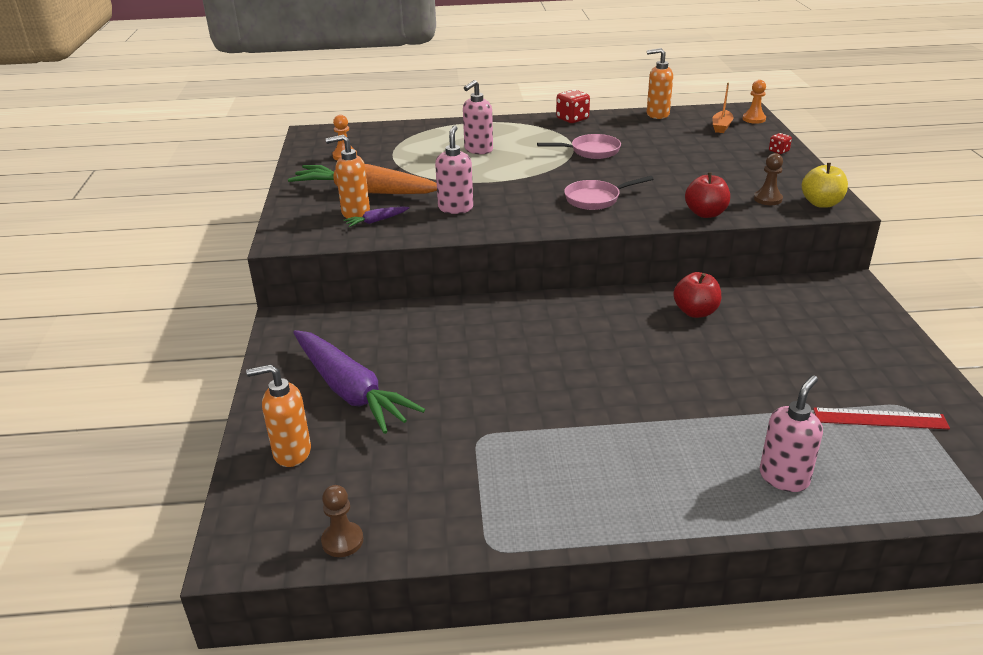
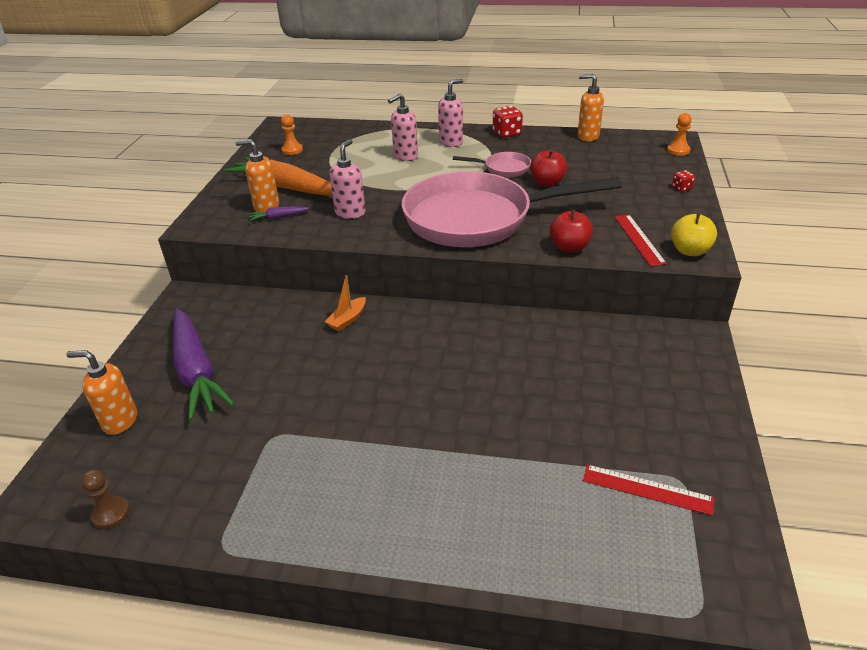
camera: 15 degrees right, 5 degrees up
pink pan [564,176,653,210] -> pink pan [402,171,622,247], size x2.47
red apple [674,272,721,318] -> red apple moved to [530,150,567,187]
orange boat [712,83,734,133] -> orange boat moved to [325,275,366,331]
brown pawn [754,153,783,205] -> red ruler [615,215,667,266]
pink soap dispenser [760,375,823,492] -> pink soap dispenser moved to [438,79,463,147]

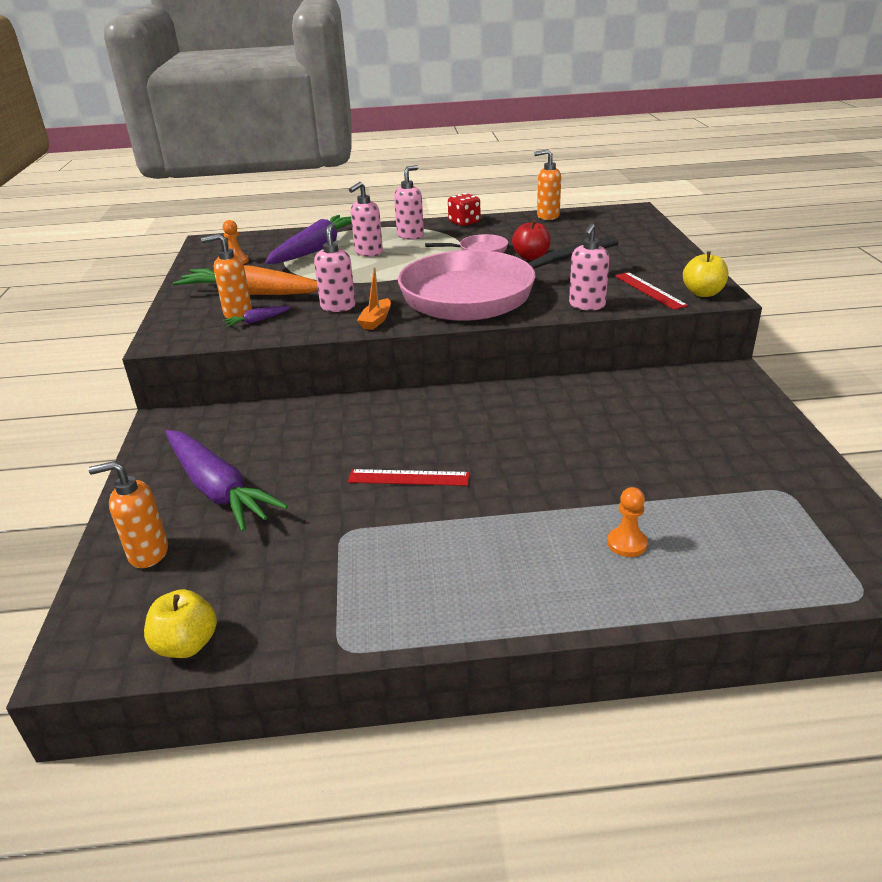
camera: 15 degrees left, 5 degrees down
brown pawn [81,470,130,529] -> yellow apple [144,589,217,658]
orange boat [325,275,366,331] -> orange boat moved to [357,267,391,330]
red apple [550,210,593,252] -> pink soap dispenser [569,223,609,311]
red ruler [583,464,714,516] -> red ruler moved to [348,469,469,486]
orange pawn [667,113,692,156] -> orange pawn moved to [607,487,648,557]
red dice [672,170,695,192] -> none
none -> purple carrot [265,215,352,264]

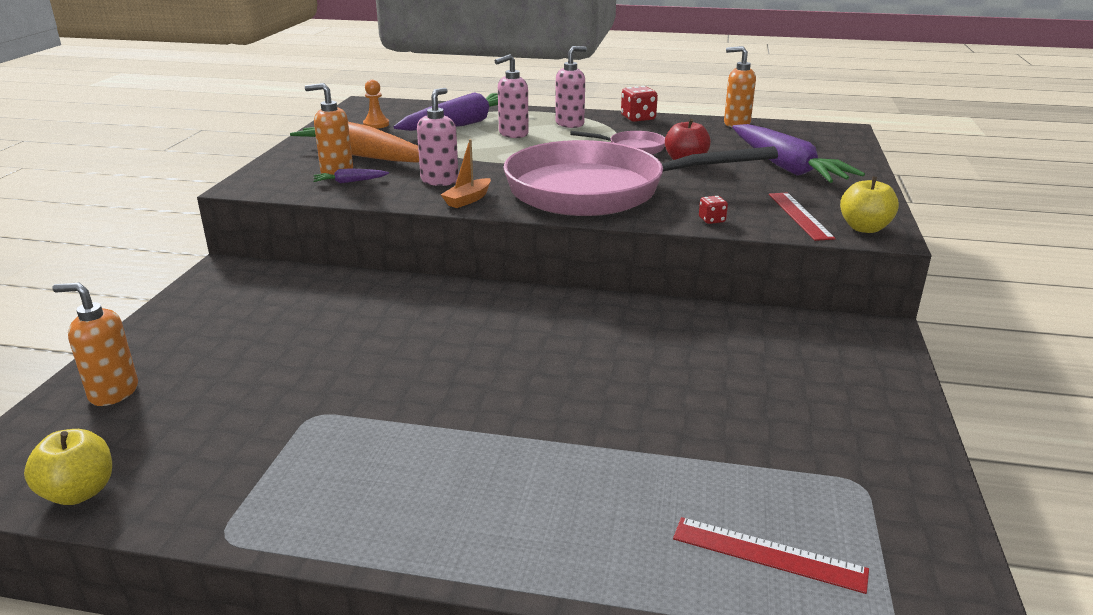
camera: 15 degrees right, 5 degrees down
purple carrot [165,430,288,532] -> purple carrot moved to [732,124,865,183]
red ruler [348,469,469,486] -> red ruler moved to [673,517,869,594]
pink soap dispenser [569,223,609,311] -> red dice [699,196,728,224]
orange pawn [607,487,648,557] -> none

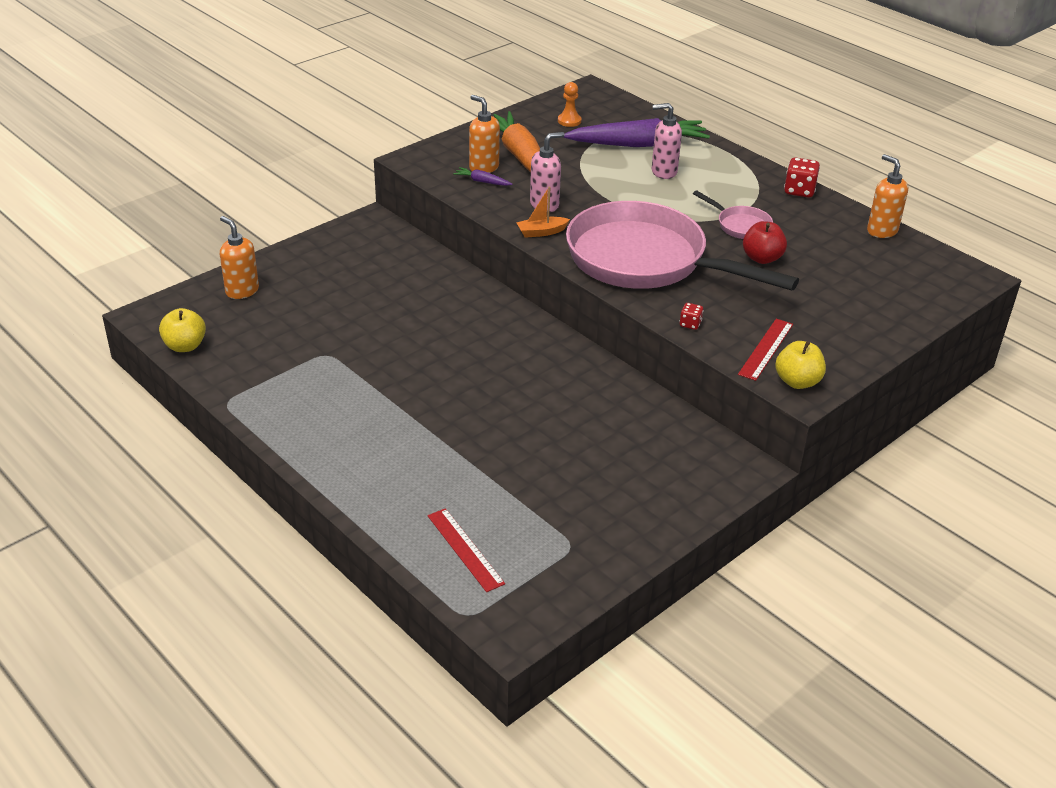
camera: 35 degrees right, 10 degrees up
pink soap dispenser [555,46,587,128] -> none
purple carrot [732,124,865,183] -> none

